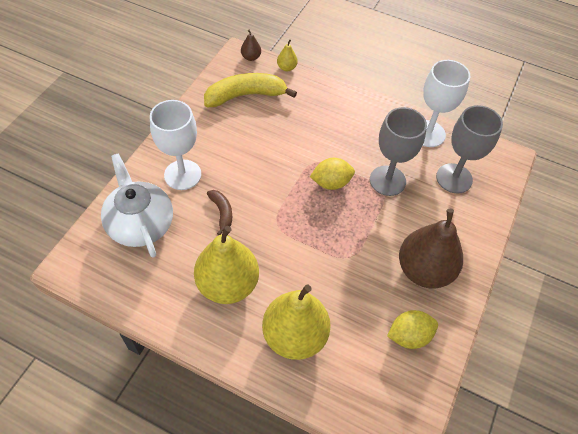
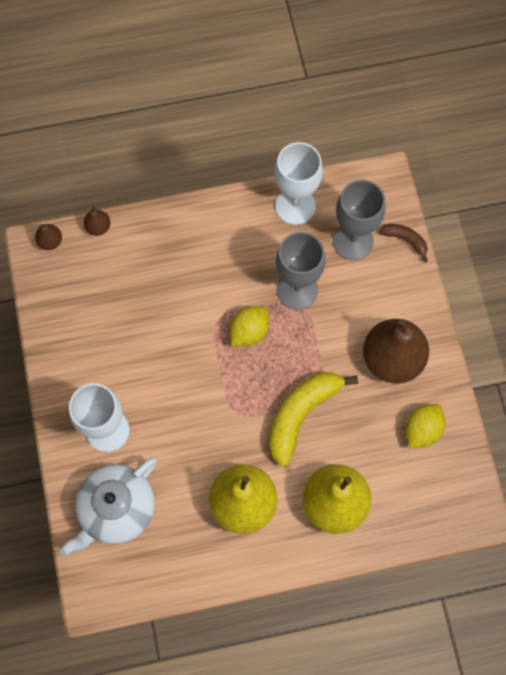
camera: 35 degrees left, 15 degrees up
white teapot [101,153,173,258] -> white teapot turned 75 degrees counterclockwise [60,457,157,556]
yellow banana [204,73,297,107] -> yellow banana moved to [269,372,358,467]
brown banana [207,190,232,235] -> brown banana moved to [379,224,428,262]
yellow pear [277,39,298,71] -> brown pear [84,206,110,236]

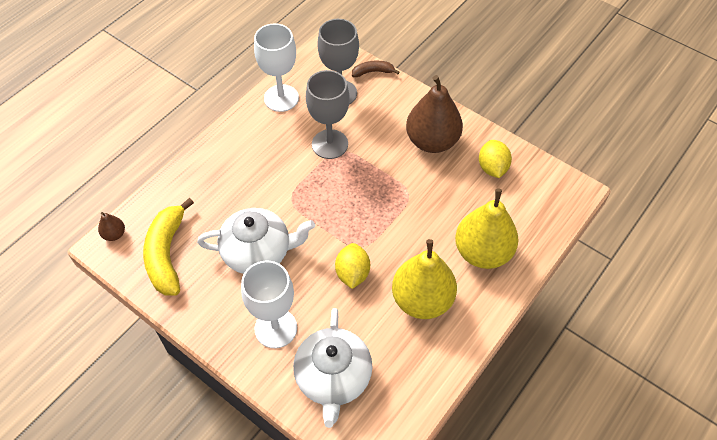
camera: 40 degrees left, 15 degrees down
brown pear [84,206,110,236] -> none
yellow lemon [230,306,269,347] -> yellow lemon moved to [335,243,370,289]
yellow banana [269,372,358,467] -> yellow banana moved to [143,198,194,295]
none -> white teapot [197,208,315,274]

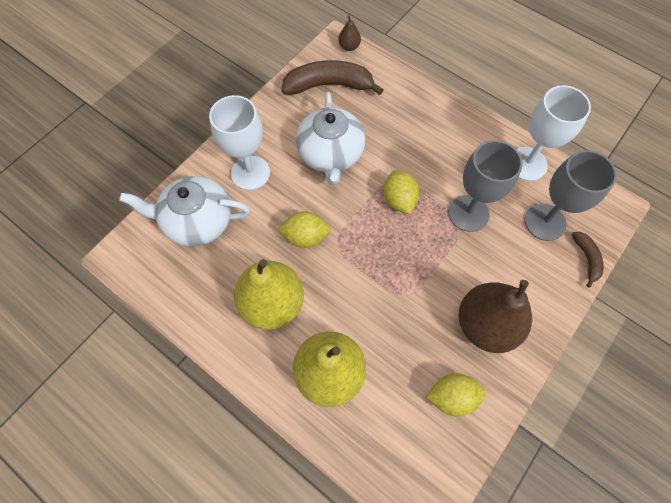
camera: 90 degrees right, 10 degrees up
yellow banana [143,198,194,295] -> brown banana [281,60,383,95]
none -> yellow lemon [383,170,419,214]

